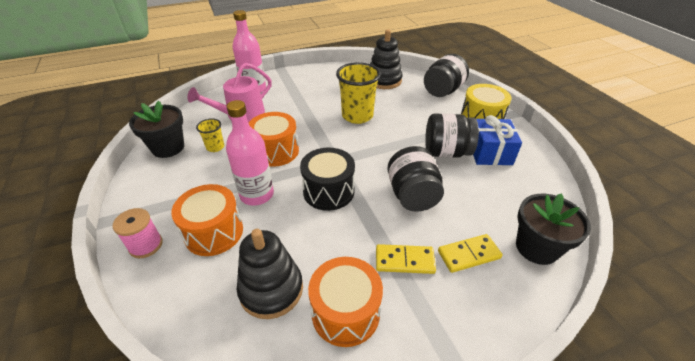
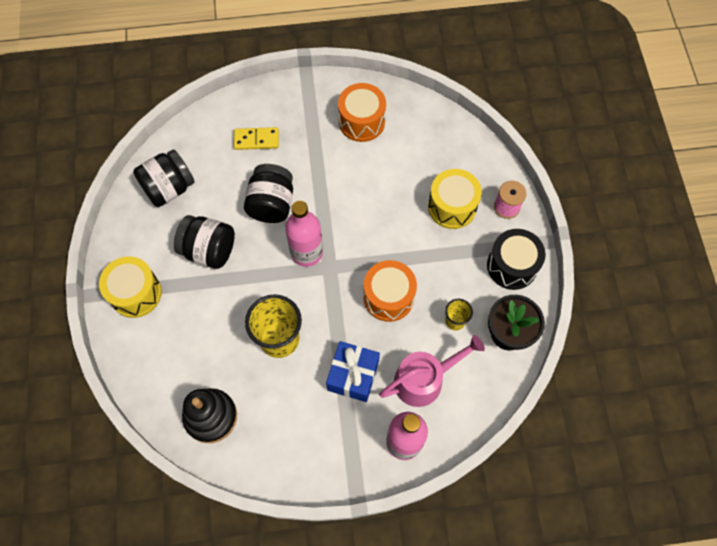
camera: 165 degrees left, 25 degrees up
orange drum [171,184,243,256] -> yellow drum [428,169,482,229]
pink bottle [226,100,274,206] -> pink bottle moved to [285,201,323,267]
black stacking toy [237,229,303,319] -> none
black drum [300,148,355,211] -> black drum moved to [487,229,545,290]
yellow domino [376,244,436,274] -> none
black jar [424,54,469,97] -> black jar moved to [133,149,195,207]
blue gift [473,115,522,165] -> blue gift moved to [326,341,380,402]
black flower pot [516,194,591,265] -> none

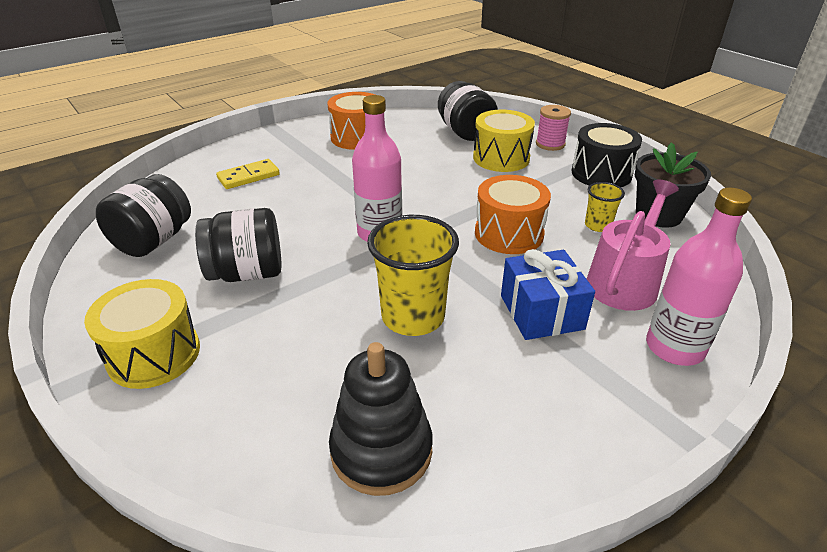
camera: 30 degrees left, 30 degrees down
black jar [244,164,293,223] -> black jar moved to [438,81,498,141]

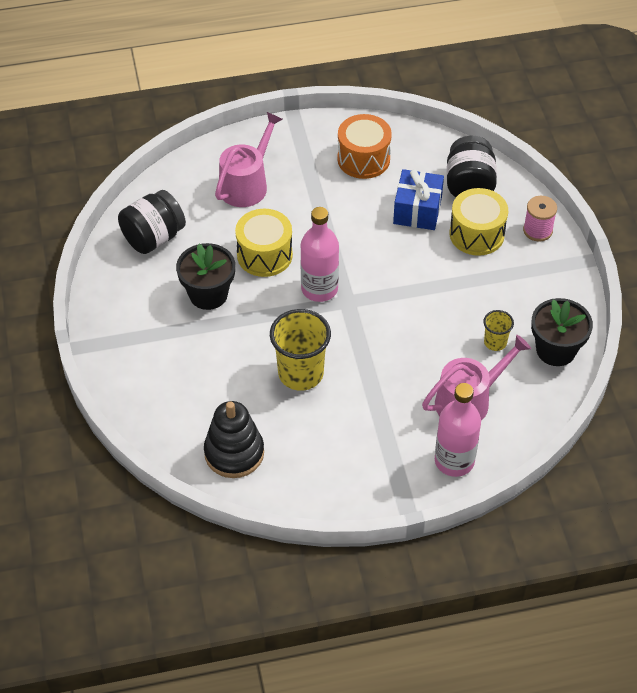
camera: 25 degrees right, 15 degrees up
yellow drum [84,279,200,389] -> yellow drum moved to [235,209,293,277]
black jar [195,208,282,282] -> black flower pot [176,243,235,310]
yellow domino [216,159,280,189] -> pink watering can [215,112,283,207]
orange drum [475,175,551,254] -> none
blue gift [501,249,595,340] -> blue gift moved to [393,169,444,230]
black drum [572,123,642,187] -> none

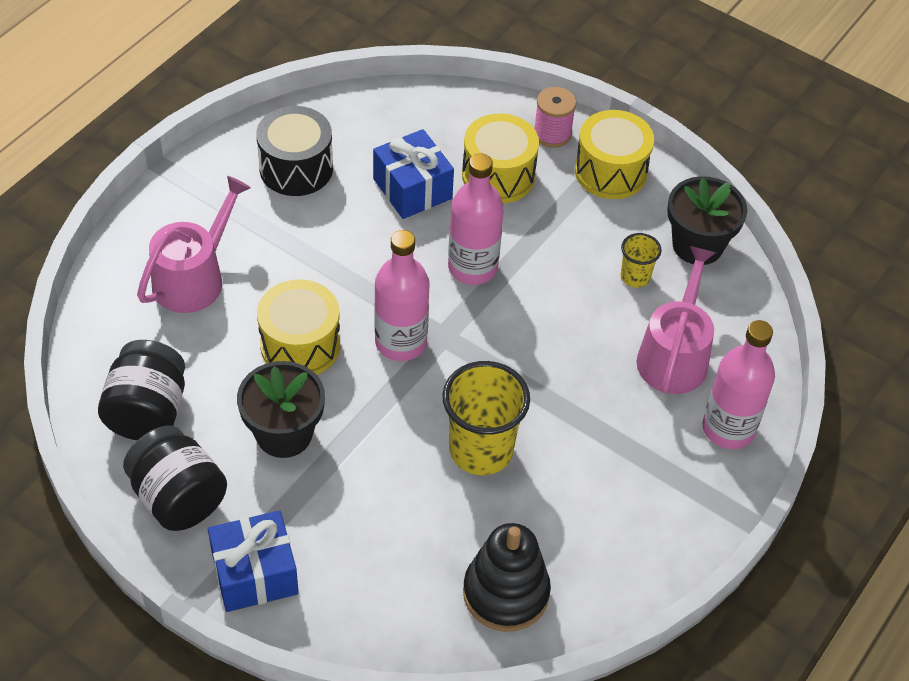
camera: 45 degrees left, 0 degrees up
pink watering can [215,112,283,207] -> pink watering can turned 45 degrees clockwise [137,176,251,313]
orange drum [337,114,392,179] -> black drum [256,106,333,196]
black jar [447,136,497,197] -> black jar moved to [123,425,227,531]
none -> blue gift [208,510,299,612]
none -> pink bottle [448,153,504,285]
none -> yellow drum [575,110,654,199]

